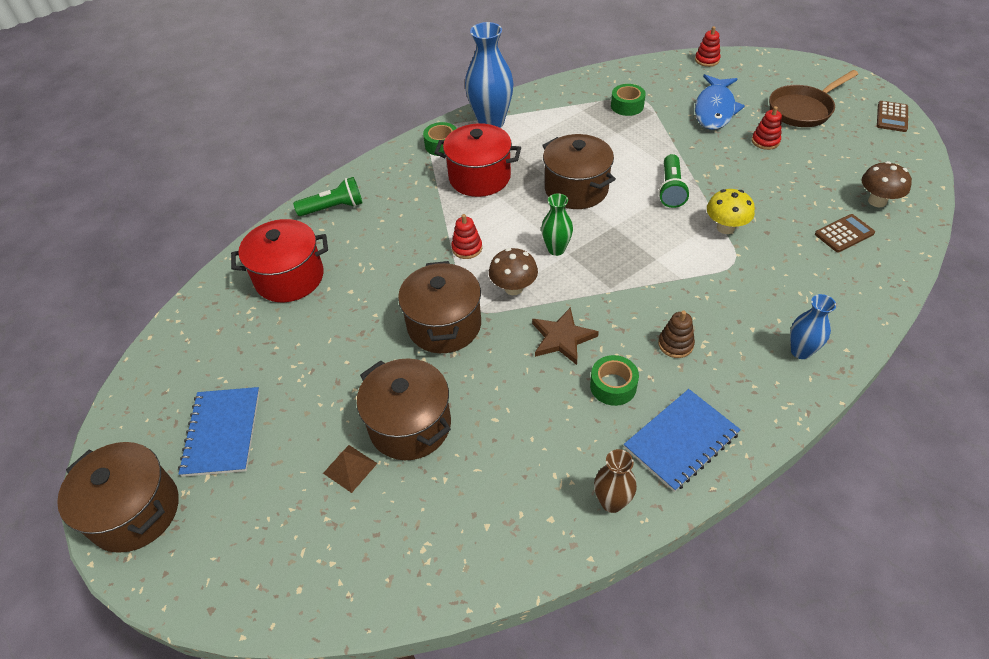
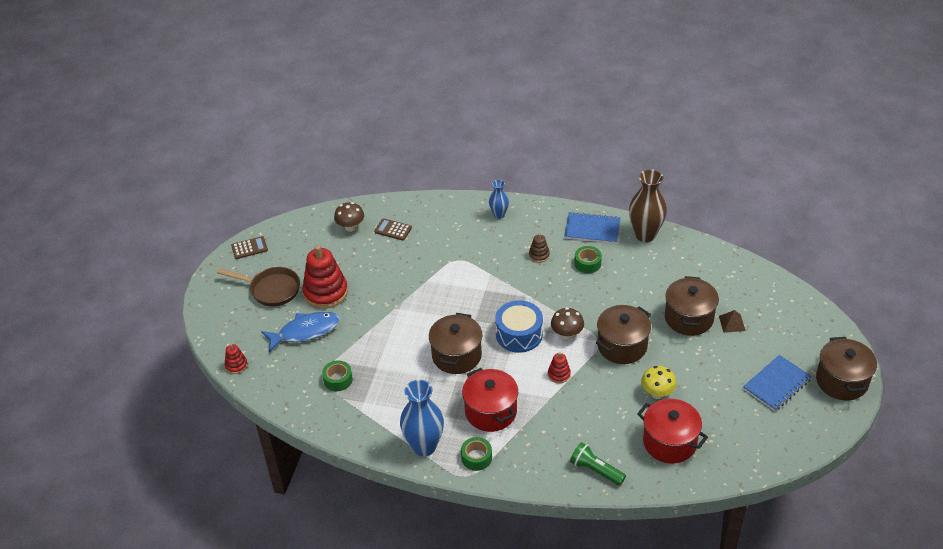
camera: 130 degrees left, 5 degrees down
brown star [532,307,599,365] -> none
green vase [541,193,573,256] -> blue drum [495,300,543,353]
brown vase [594,449,637,513] -> brown vase [629,169,667,242], size x1.80
green flashlight [658,154,690,208] -> none
yellow mushroom [707,189,755,234] -> yellow mushroom moved to [641,366,677,399]
red stacking toy [752,106,782,150] -> red stacking toy [302,245,348,309], size x2.10

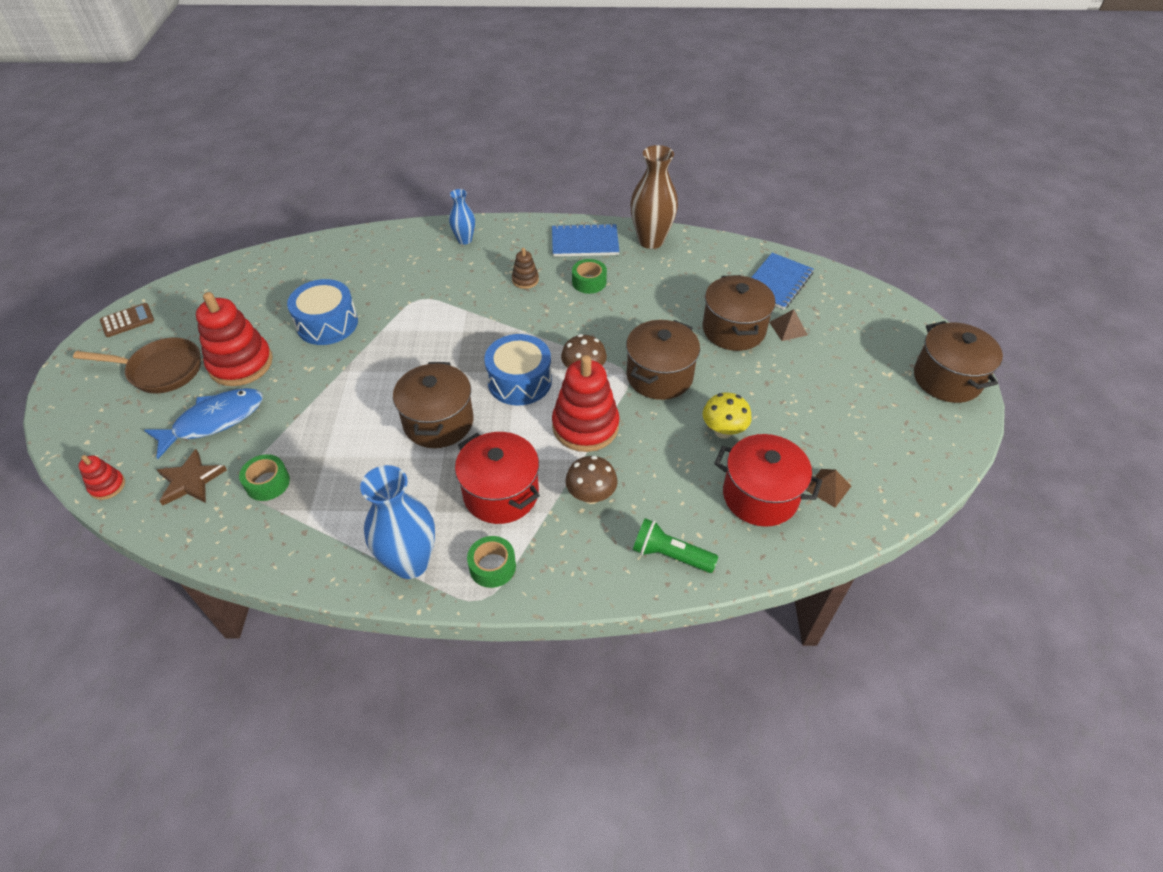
camera: 15 degrees left, 5 degrees up
brown mushroom [334,202,364,232] -> brown mushroom moved to [565,456,618,504]
brown calculator [374,218,412,241] -> none
red stacking toy [548,352,571,383] -> red stacking toy [552,355,619,452], size x2.10
blue notebook [743,355,812,411] -> blue notebook moved to [751,253,814,310]
none -> brown star [157,449,227,506]
none -> blue drum [287,279,358,345]
none -> brown pyramid [806,469,851,508]

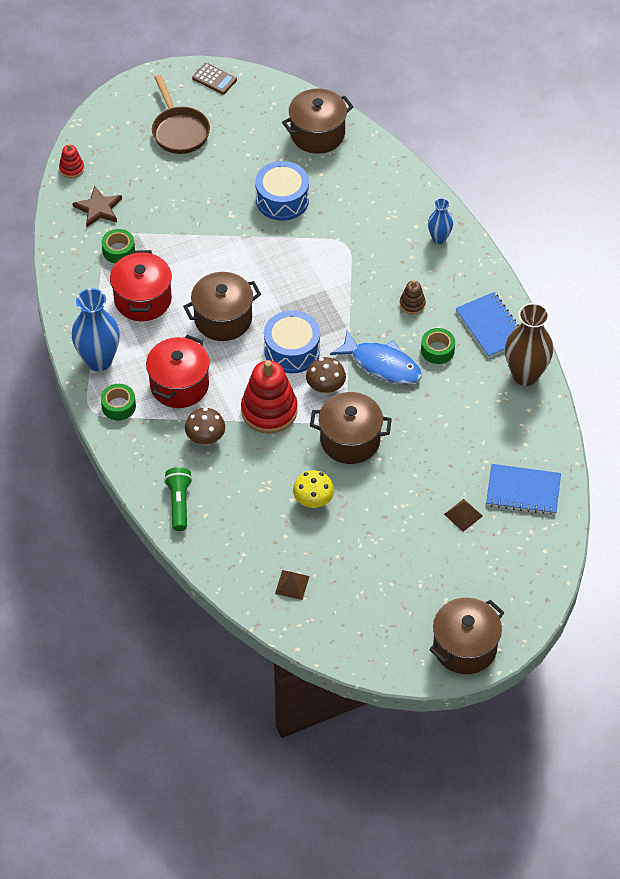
camera: 65 degrees right, 5 degrees up
blue fish [144,388,263,459] -> blue fish moved to [330,330,422,384]
red stacking toy [196,292,273,386] -> none
brown pot [702,275,776,351] -> brown pot moved to [282,89,353,154]
red pot [714,434,822,527] -> red pot moved to [110,250,172,321]

